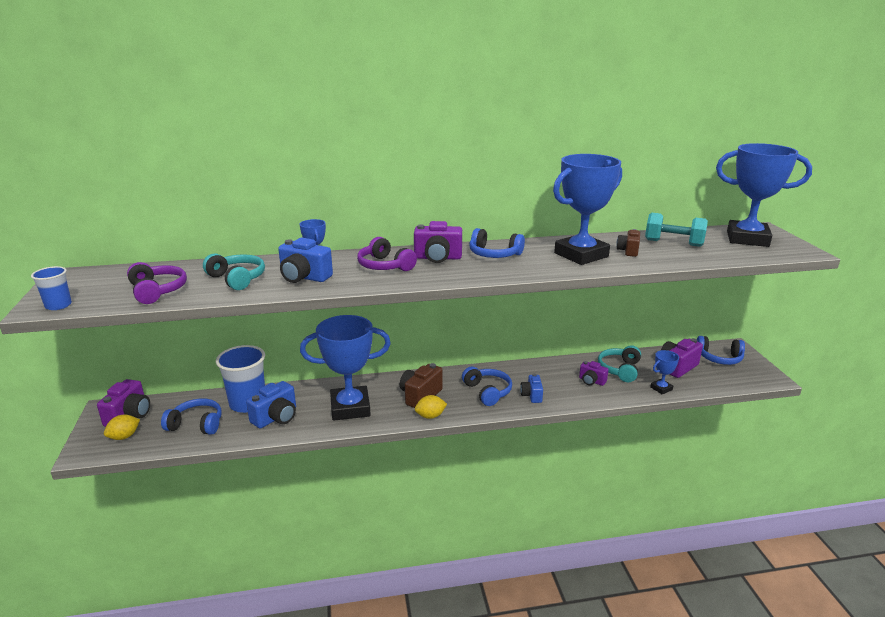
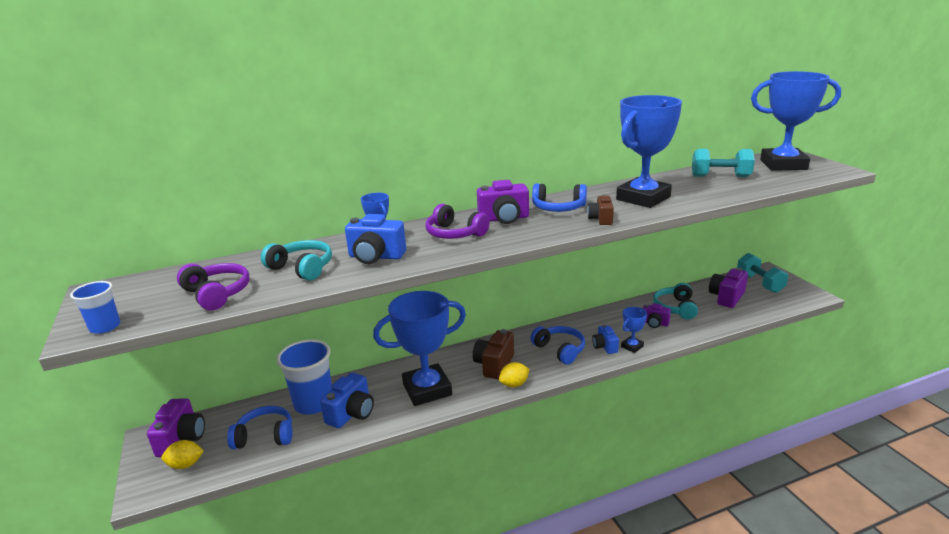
camera: 10 degrees left, 0 degrees up
yellow lemon [104,415,140,440] -> yellow lemon turned 45 degrees clockwise [161,440,204,469]
brown camera [616,229,640,257] -> brown camera moved to [587,194,614,225]
blue trophy [650,350,679,394] -> blue trophy moved to [621,307,647,353]
blue headphones [697,336,745,365] -> turquoise dumbbell [737,253,788,293]

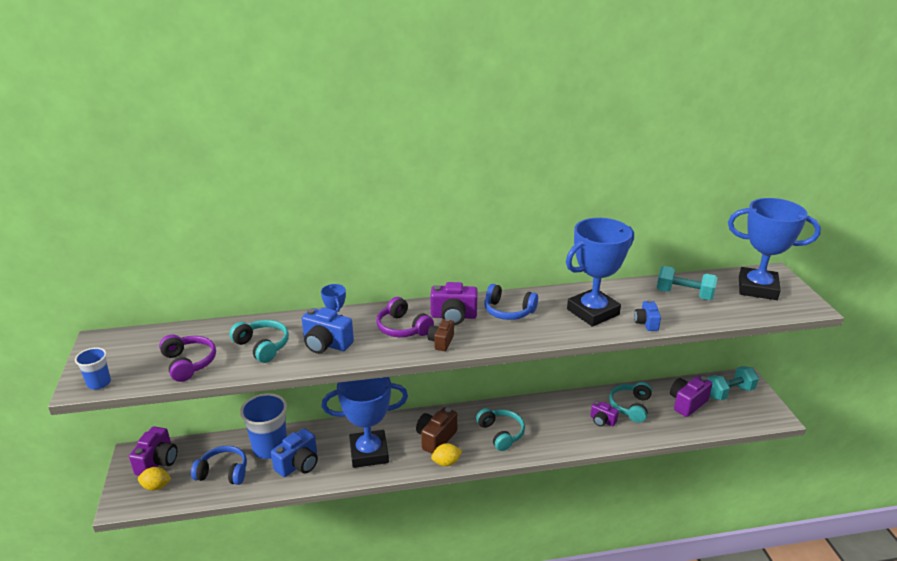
camera: 10 degrees right, 5 degrees up
blue headphones [530,326,585,364] -> turquoise headphones [476,408,525,451]
brown camera [587,194,614,225] -> brown camera moved to [428,318,454,351]
blue camera [592,324,619,354] -> blue camera moved to [634,300,661,331]
blue trophy [621,307,647,353] -> none
turquoise dumbbell [737,253,788,293] -> turquoise dumbbell turned 75 degrees clockwise [708,366,759,400]

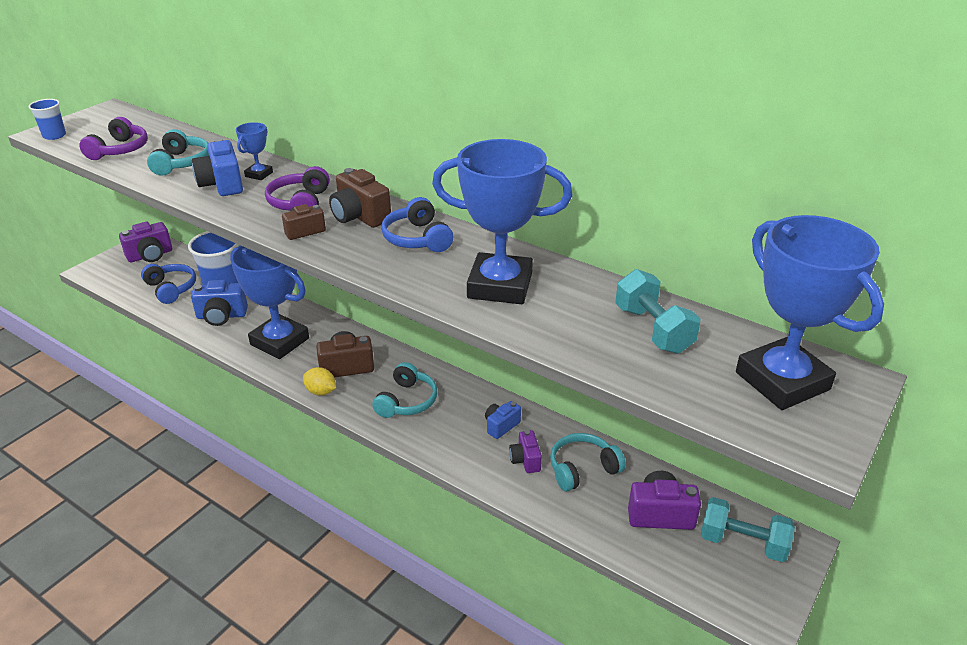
camera: 45 degrees right, 5 degrees up
yellow lemon [138,467,171,491] -> none
purple camera [430,282,478,325] -> brown camera [329,168,391,228]
blue camera [634,300,661,331] -> blue camera moved to [485,401,521,439]

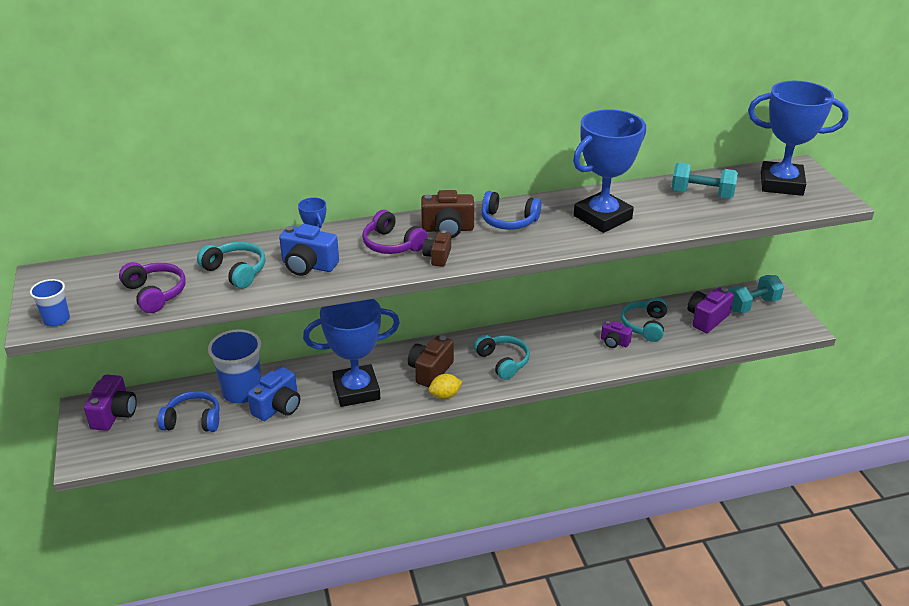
camera: 50 degrees left, 0 degrees up
blue camera [485,401,521,439] -> none

